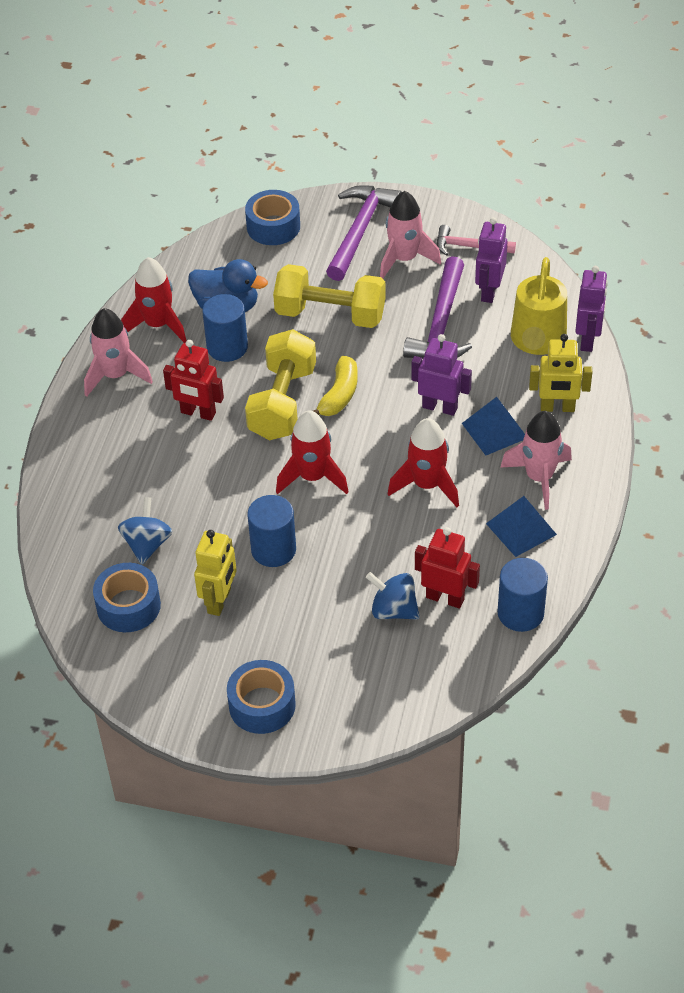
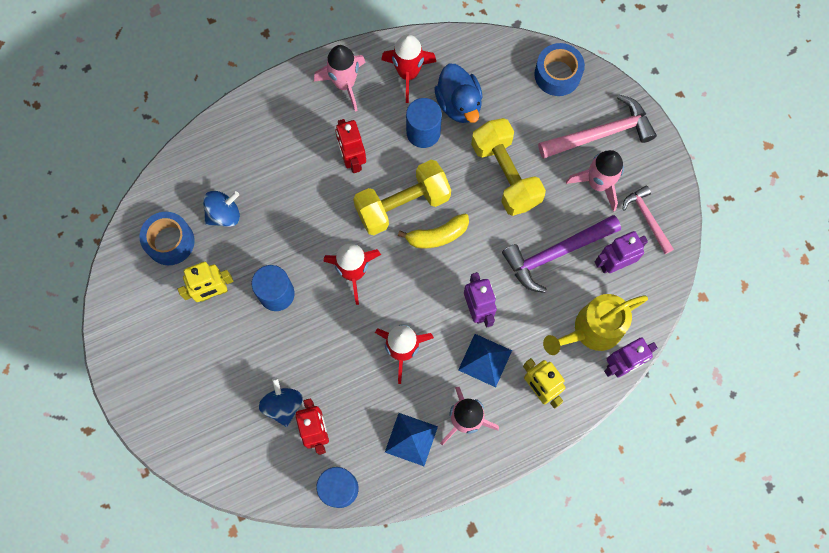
camera: 50 degrees right, 25 degrees up
blue tape [227,660,296,734] -> none
purple hammer [326,185,402,281] -> pink hammer [538,95,657,159]

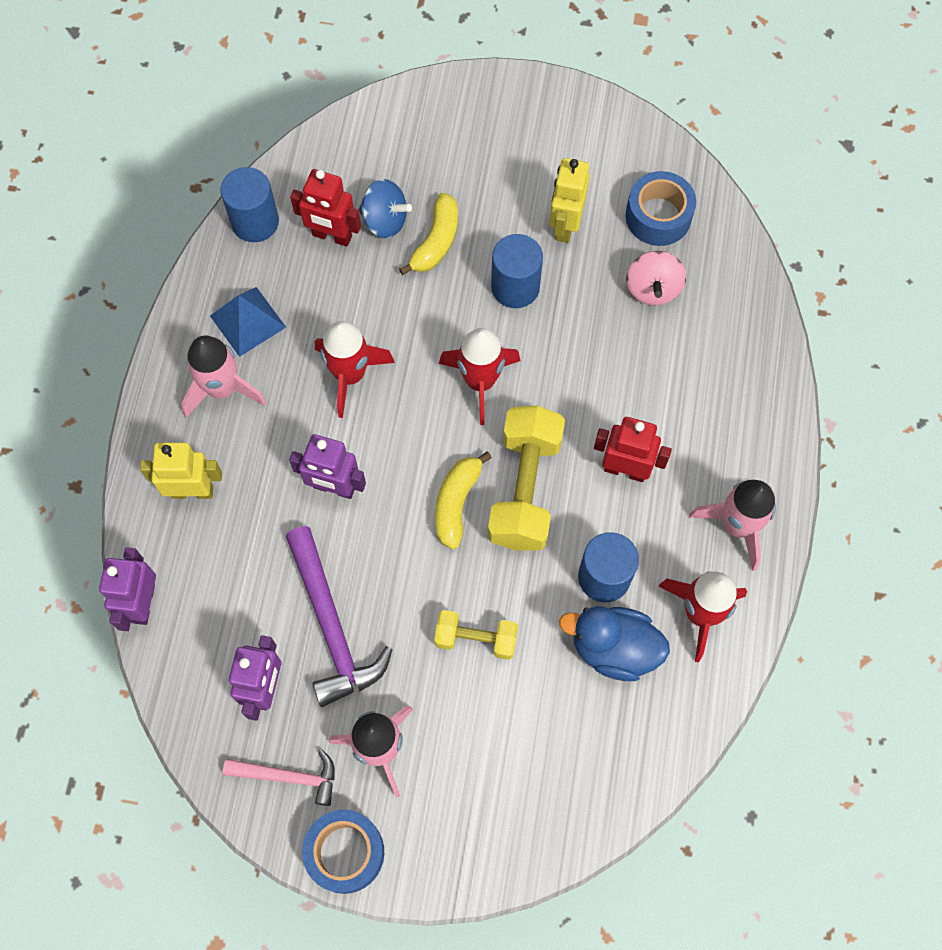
camera: 125 degrees right, 5 degrees down
blue spinning top [203,191,240,227] -> pink spinning top [626,251,686,305]
blue pyramid [458,334,512,387] -> none
yellow dumbbell [471,118,546,216] -> yellow dumbbell [434,610,518,660], size x0.57
purple hammer [502,215,621,293] -> purple hammer turned 150 degrees clockwise [286,526,393,707]
blue tape [534,43,585,96] -> blue tape moved to [302,809,384,894]
pink hammer [538,95,657,159] -> none
yellow watering can [543,294,648,355] -> none
none -> yellow banana [399,193,458,275]

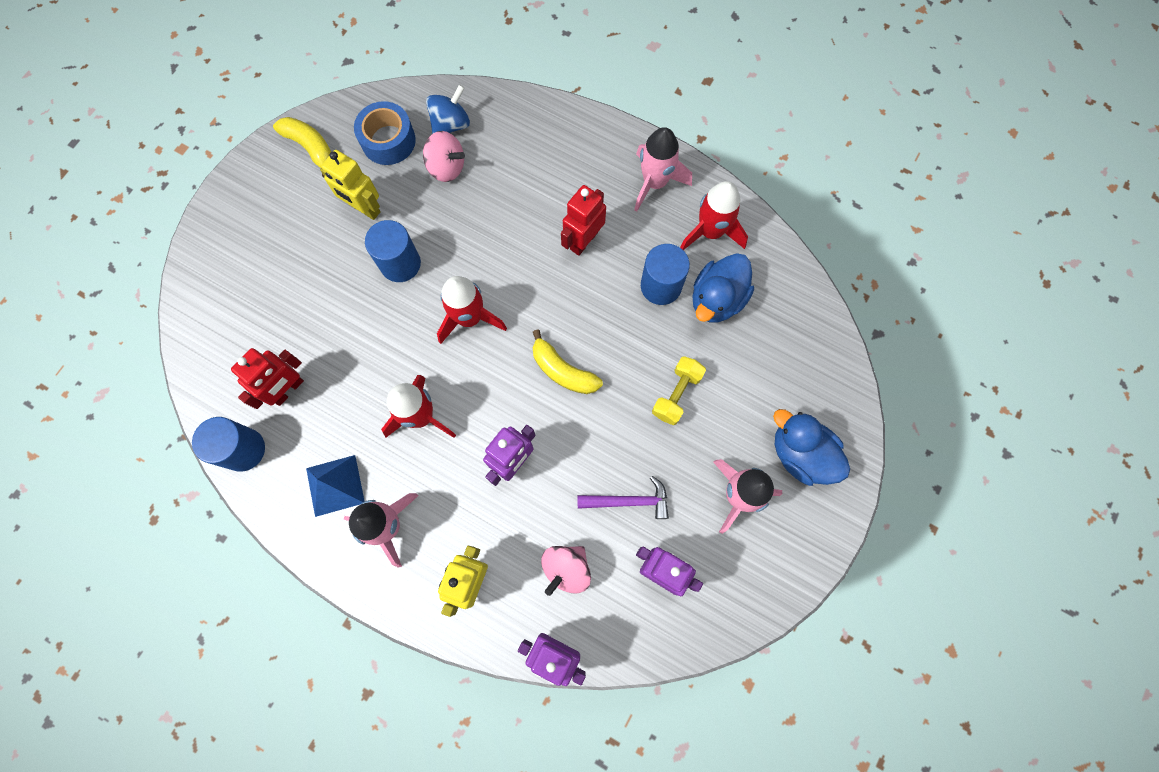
camera: 70 degrees left, 5 degrees up
pink hammer [223,750,335,806] -> none
purple hammer [286,526,393,707] -> purple hammer [577,476,669,519], size x0.60
blue tape [302,809,384,894] -> none
blue spinning top [358,179,412,238] -> blue spinning top moved to [426,84,470,134]
yellow banana [399,193,458,275] -> yellow banana moved to [273,117,331,177]
yellow dumbbell [488,406,565,551] -> none
none -> pink spinning top [541,546,591,596]
none -> blue duck [773,409,850,486]

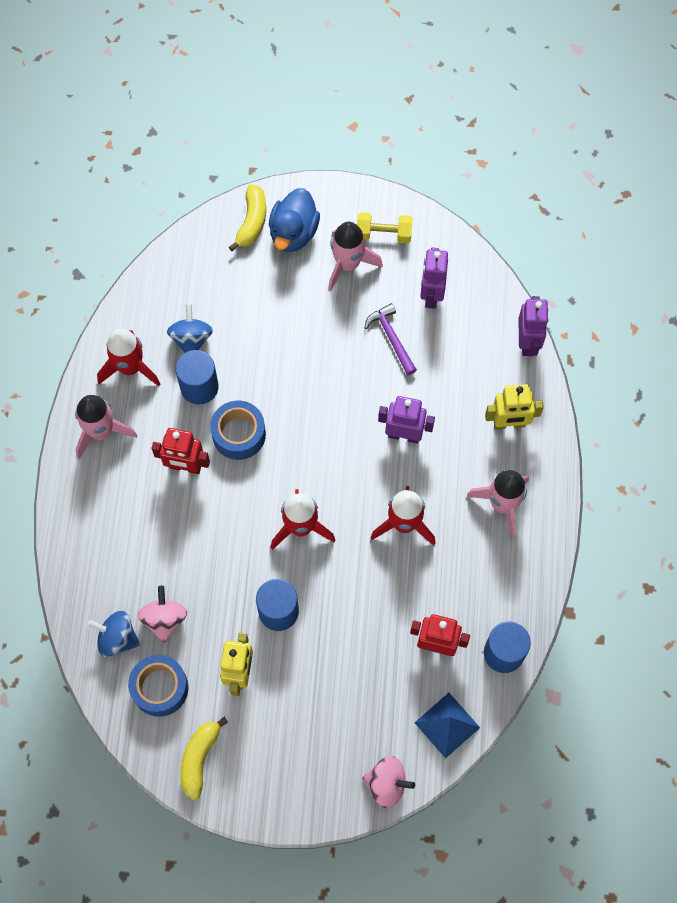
camera: 115 degrees left, 5 degrees down
blue pyramid [306,455,365,517] -> blue pyramid moved to [414,693,480,758]
yellow banana [533,329,603,394] -> yellow banana moved to [229,184,266,251]
pink spinning top [541,546,591,596] -> pink spinning top moved to [362,756,415,808]
yellow dumbbell [652,356,706,425] -> yellow dumbbell moved to [357,212,412,243]
blue duck [692,253,754,322] -> blue spinning top [167,303,213,353]
none -> blue tape [210,401,266,460]

